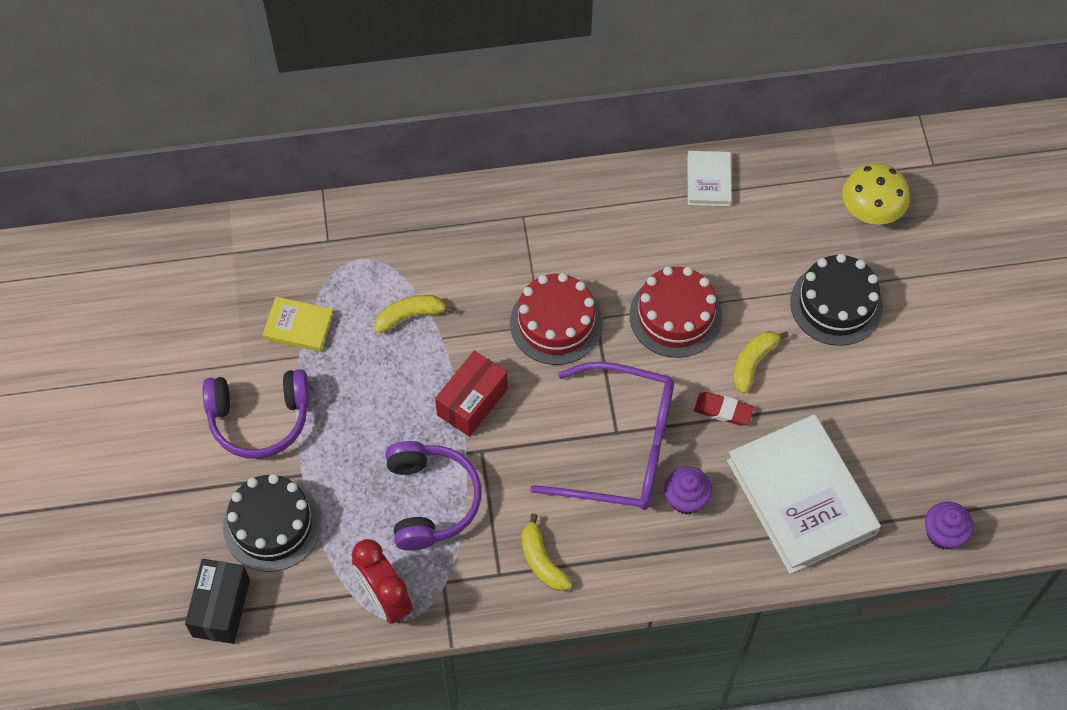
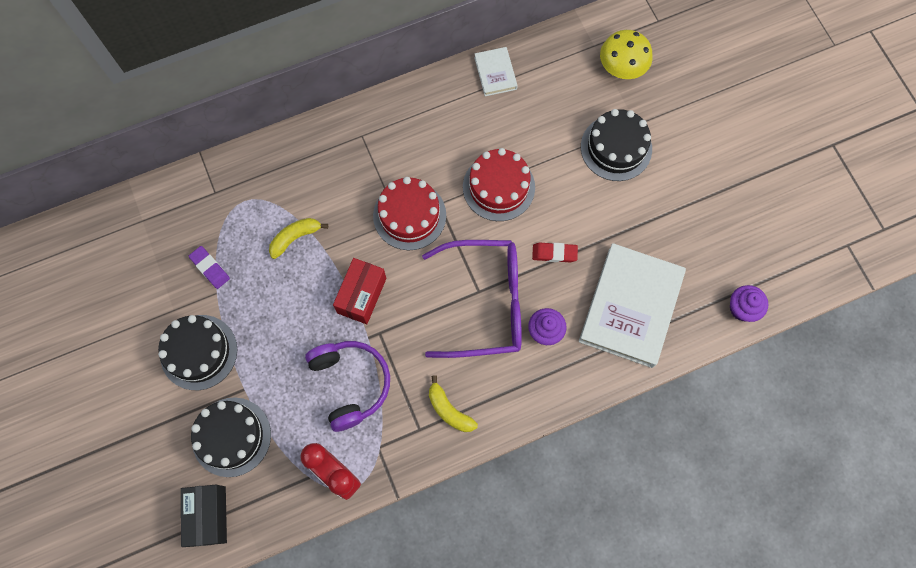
camera: 15 degrees left, 10 degrees up
purple headphones [203,369,309,459] -> black cake [158,315,237,390]
yellow book [263,297,334,352] -> purple eraser [189,246,230,289]
white book [727,414,881,574] -> white book turned 60 degrees clockwise [579,243,686,368]
yellow banana [733,331,789,394] -> none

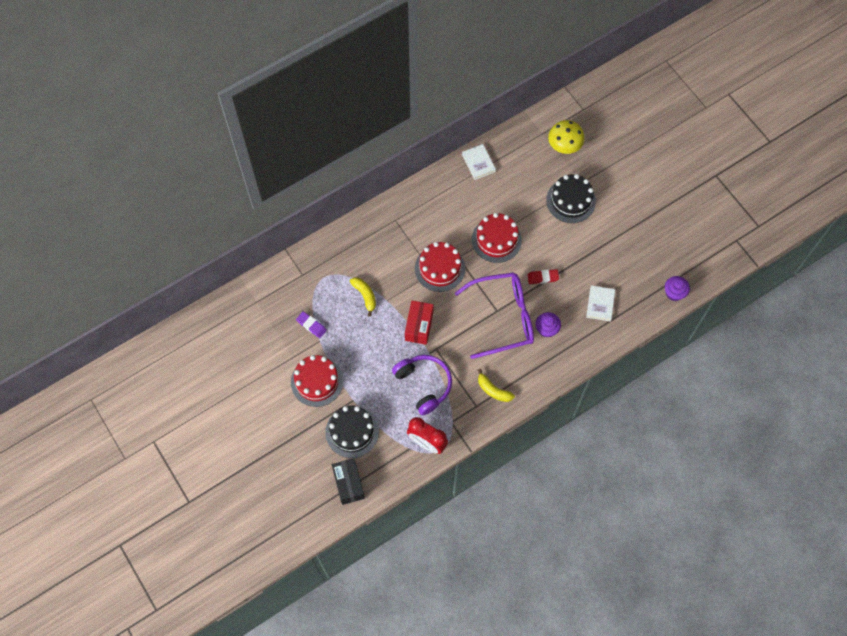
camera: 10 degrees left, 5 degrees down
black cake [158,315,237,390] -> red cake [291,355,343,407]
yellow banana [269,218,328,259] -> yellow banana turned 105 degrees clockwise [350,277,376,316]
white book [579,243,686,368] -> white book [586,285,615,322], size x0.47

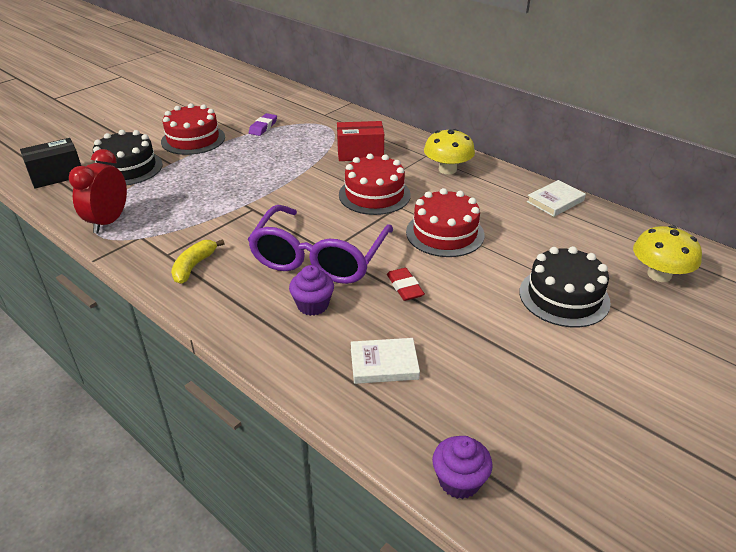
camera: 75 degrees right, 30 degrees down
yellow banana [350,277,376,316] -> none
purple headphones [392,355,452,415] -> none
red box [405,301,433,345] -> red box moved to [337,121,384,161]
purple glasses [455,272,534,359] -> purple glasses turned 45 degrees clockwise [247,205,393,284]
none -> yellow mushroom [424,129,475,174]

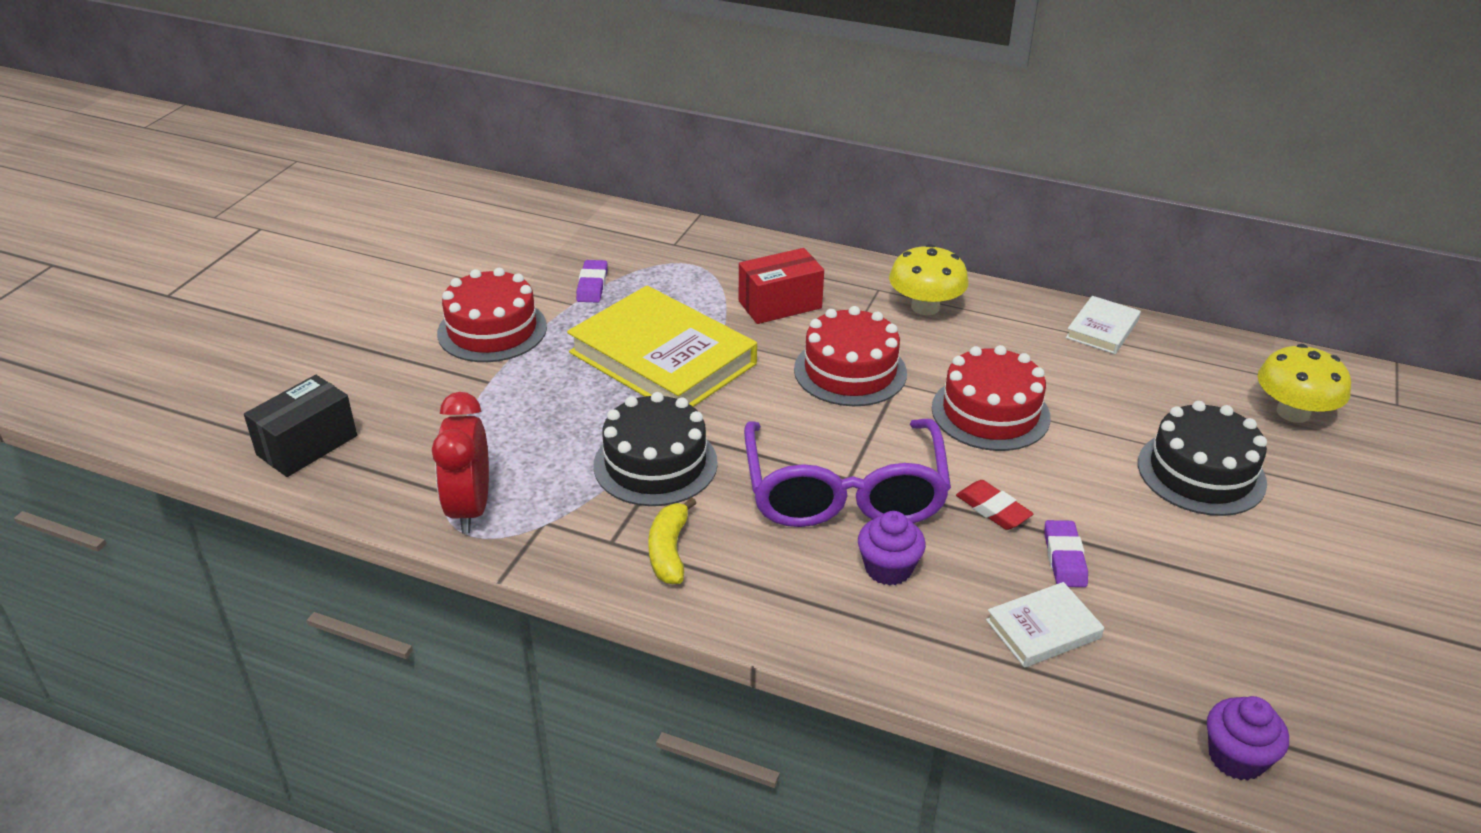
camera: 20 degrees left, 0 degrees up
black cake [93,130,163,186] -> black cake moved to [593,392,718,506]
none -> yellow book [567,286,757,407]
none -> purple eraser [1045,520,1088,587]

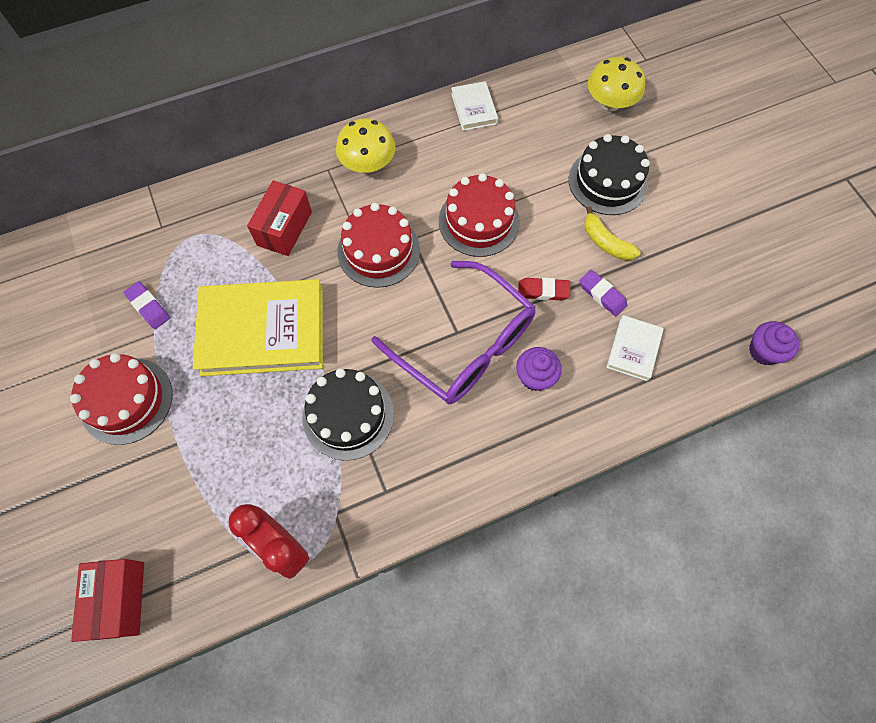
camera: 45 degrees left, 30 degrees up
black box [244,375,357,477] -> red box [71,559,144,642]
yellow banana [648,497,696,584] -> yellow banana moved to [584,206,640,261]

